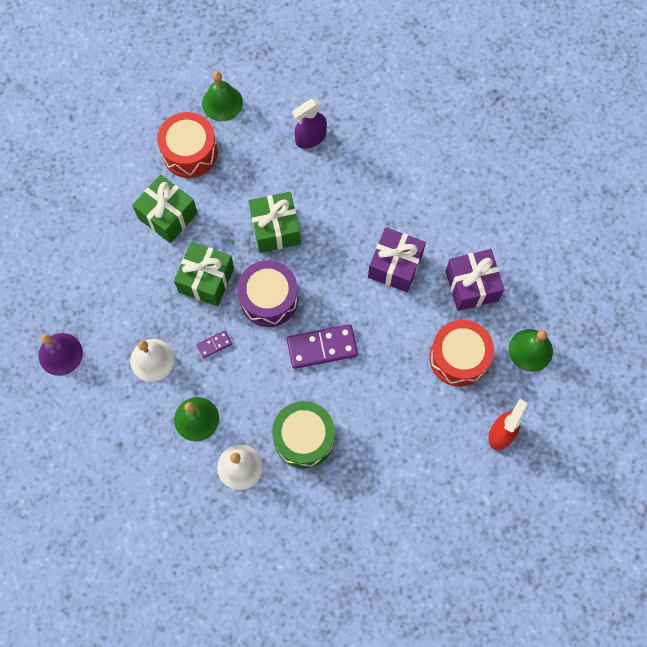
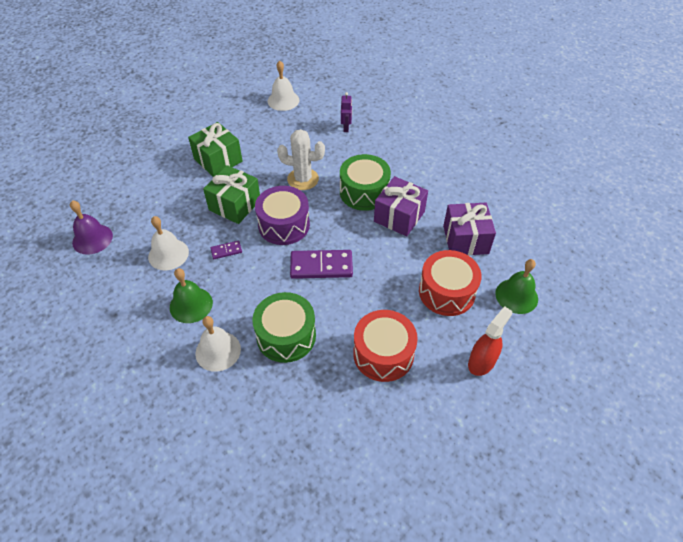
camera: 10 degrees right, 20 degrees down
red drum [157,112,218,178] -> red drum moved to [353,310,418,382]
green bell [202,71,243,121] -> white bell [268,61,299,111]
green gift [249,192,301,253] -> white cactus [277,129,325,190]
purple spray bottle [292,99,327,149] -> purple robot [341,92,352,132]
none -> green drum [340,154,391,211]

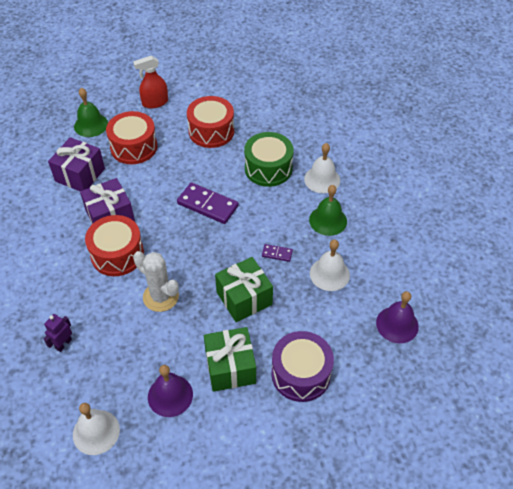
camera: 150 degrees left, 0 degrees up
purple drum [255,186,310,245] -> purple drum moved to [271,331,334,402]
green drum [340,154,391,211] -> red drum [85,215,144,276]
none -> purple bell [148,365,193,417]

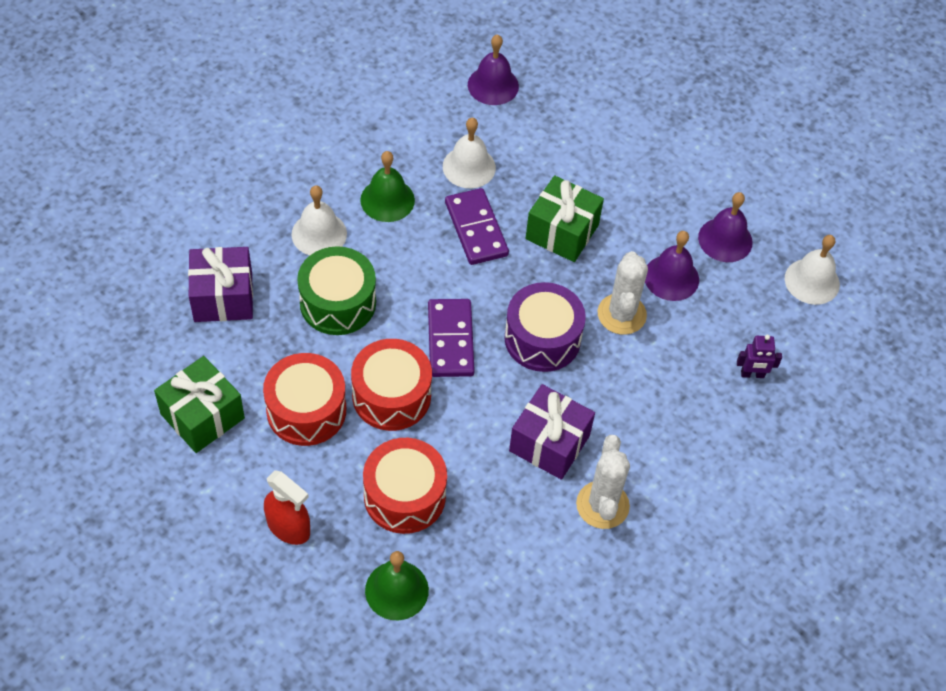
camera: 125 degrees left, 5 degrees up
purple gift [48,137,105,191] -> purple gift moved to [188,247,253,322]
red drum [85,215,144,276] -> red drum moved to [351,339,432,431]
green gift [204,327,256,392] -> green gift moved to [154,356,245,453]
purple domino [262,244,293,262] -> purple domino [445,188,509,265], size x2.05
purple drum [271,331,334,402] -> purple drum moved to [504,282,586,372]
none -> white cactus [576,435,630,529]
none -> purple bell [645,231,699,301]

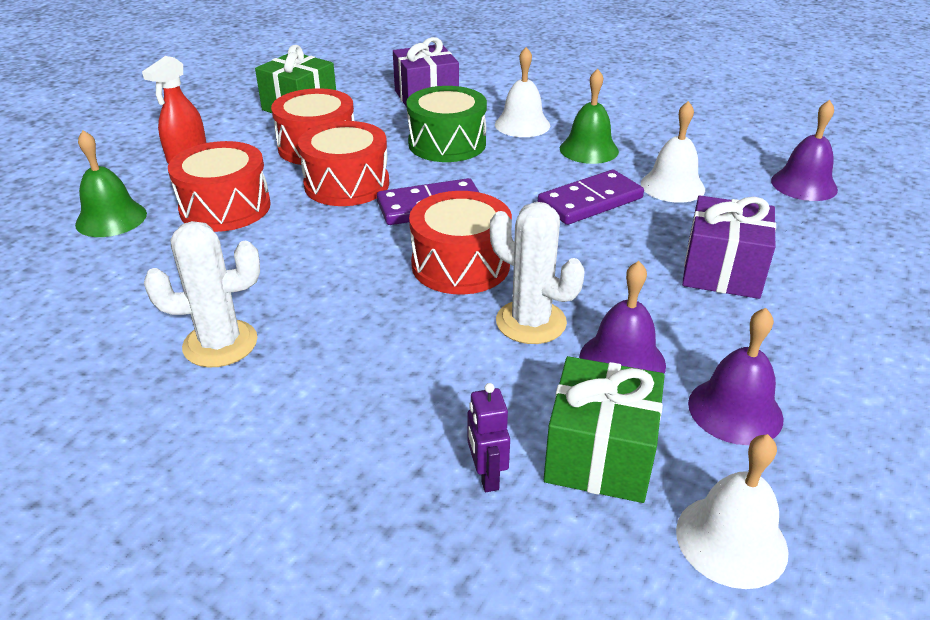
camera: 80 degrees right, 20 degrees down
purple drum [504,282,586,372] -> red drum [409,191,512,295]
purple gift [509,384,595,480] -> purple gift moved to [682,196,776,299]
green gift [526,175,604,262] -> green gift moved to [544,356,665,503]
white cactus [598,251,648,335] -> white cactus turned 45 degrees clockwise [490,202,585,344]

